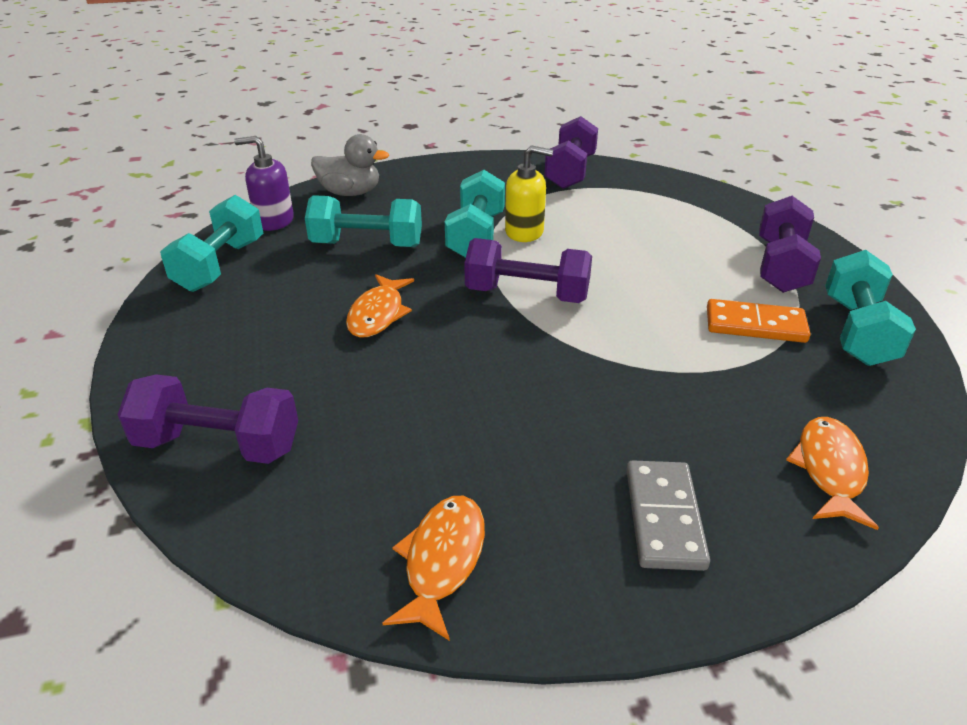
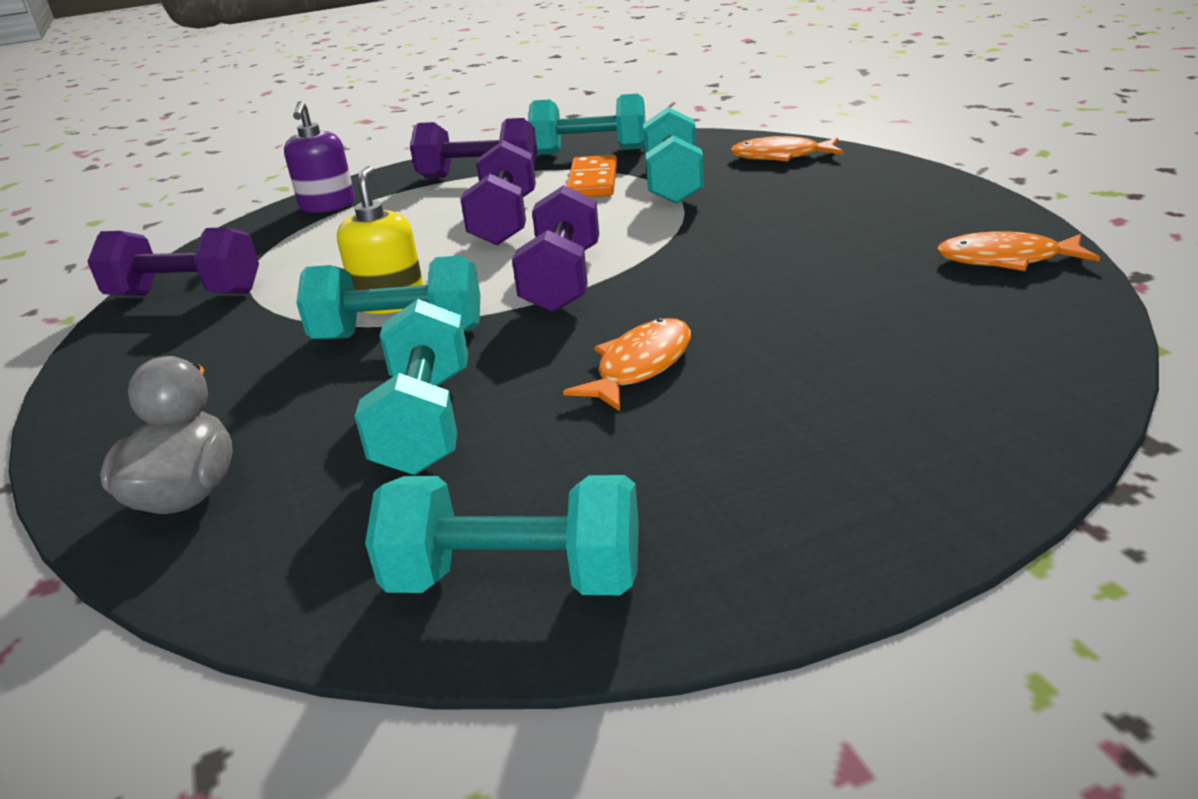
camera: 95 degrees left, 5 degrees down
purple dumbbell [117,374,298,464] -> purple dumbbell moved to [460,140,536,246]
purple soap dispenser [234,136,294,231] -> purple soap dispenser moved to [284,101,355,213]
orange fish [346,274,414,338] -> orange fish turned 60 degrees counterclockwise [563,318,691,411]
grey domino [627,460,710,571] -> none
none -> turquoise dumbbell [643,107,704,204]

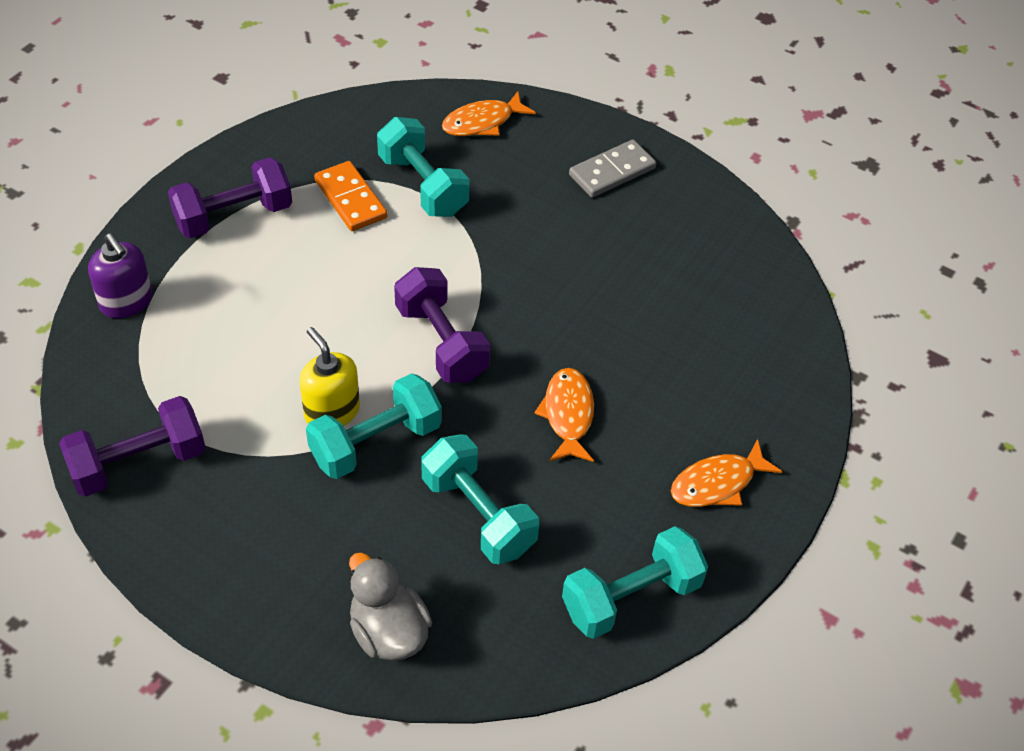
camera: 40 degrees left, 20 degrees up
purple dumbbell [460,140,536,246] -> none
turquoise dumbbell [528,94,646,155] -> none
orange fish [937,231,1100,271] -> orange fish moved to [671,439,783,507]
none -> grey domino [569,140,656,198]

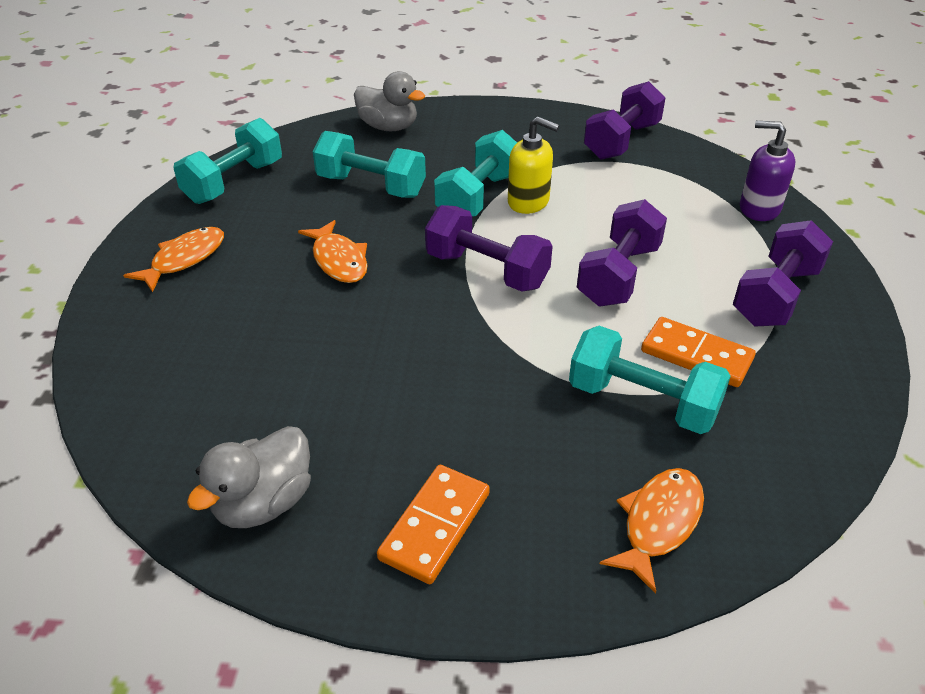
camera: 155 degrees right, 10 degrees down
grey domino [569,140,656,198] -> orange domino [377,465,490,584]
none -> grey duck [187,426,311,528]
none -> purple dumbbell [577,199,667,307]

